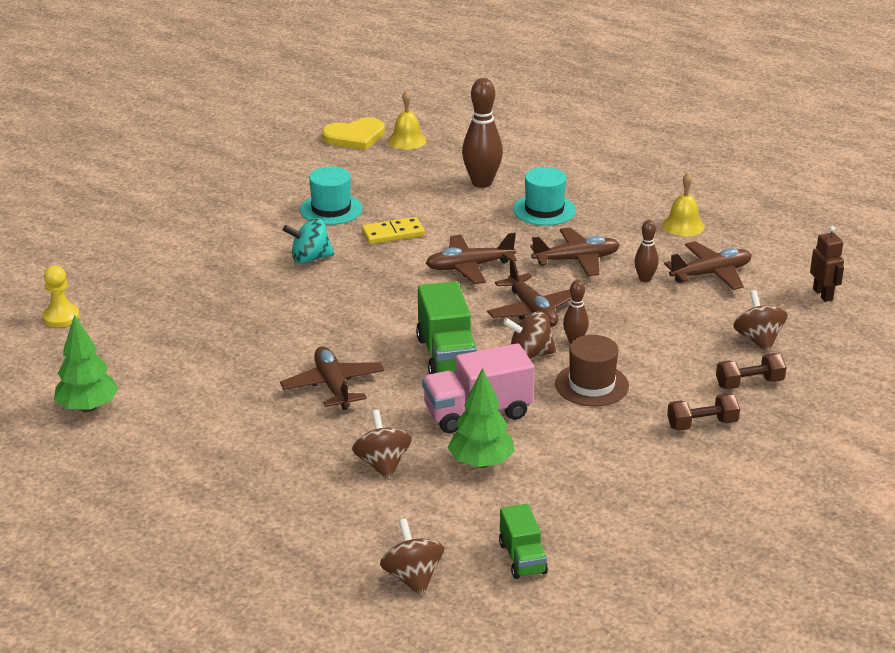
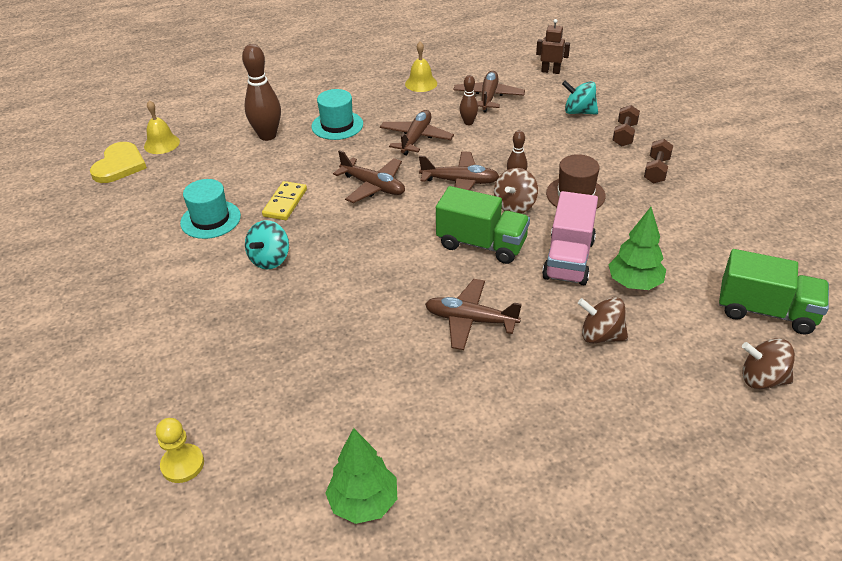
camera: 55 degrees left, 10 degrees up
brown plane [426,232,517,284] -> brown plane turned 75 degrees counterclockwise [333,150,405,203]
green truck [499,504,548,579] -> green truck [719,249,829,334], size x1.65
brown spinning top [733,290,787,352] -> turquoise spinning top [562,80,598,115]

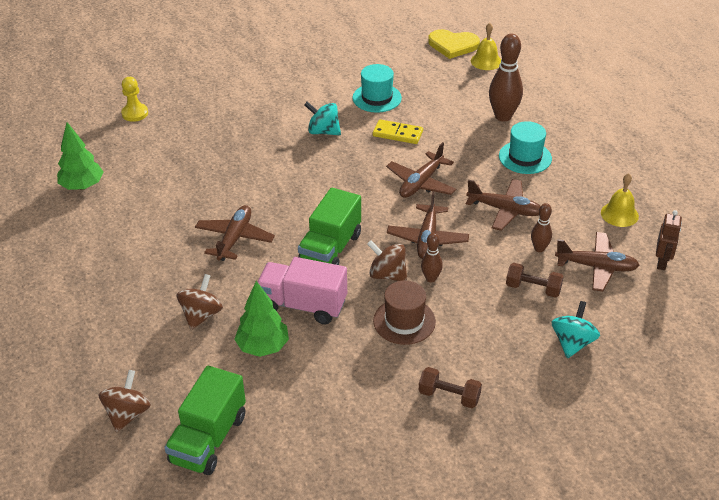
camera: 90 degrees right, 0 degrees up
brown robot [536,19,570,74] -> brown robot moved to [656,210,682,270]
brown dumbbell [613,105,640,147] -> brown dumbbell moved to [506,263,564,298]

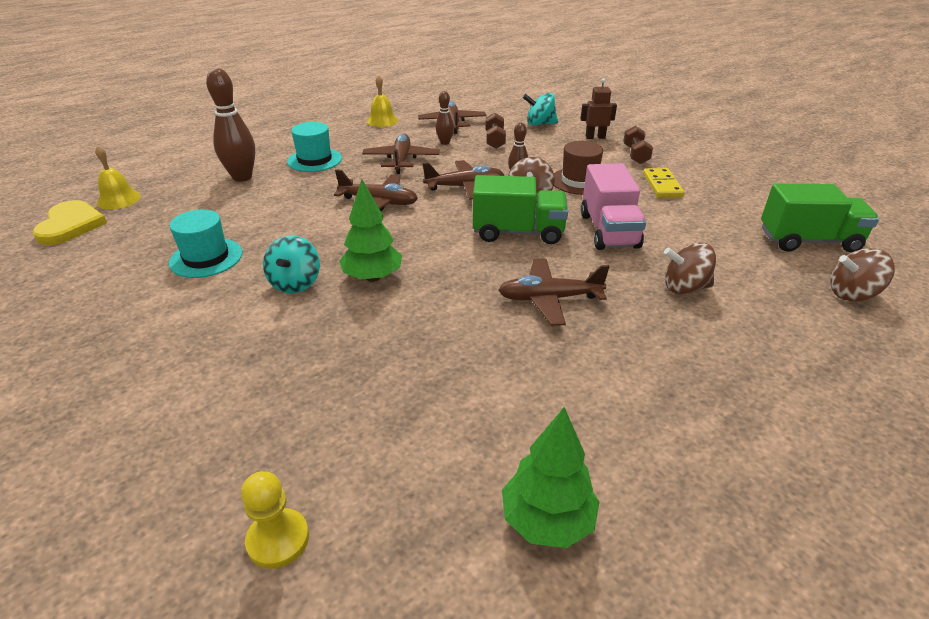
camera: 110 degrees left, 5 degrees down
green tree [234,281,289,357] -> green tree moved to [339,179,402,282]
yellow domino [373,119,423,144] -> yellow domino moved to [643,168,684,198]
brown robot [656,210,682,270] -> brown robot moved to [581,78,617,139]

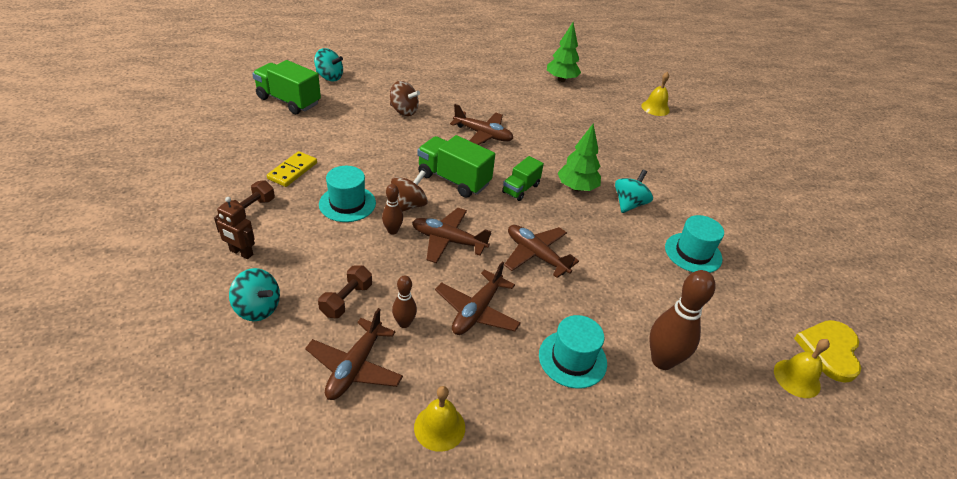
camera: 155 degrees left, 5 degrees up
yellow pawn [241,471,309,569] -> yellow bell [641,72,670,116]
brown hat [554,141,603,195] -> turquoise hat [319,166,376,222]
pink truck [581,163,646,250] -> none
brown spinning top [831,248,895,302] -> turquoise spinning top [314,48,343,81]
none -> green truck [502,156,544,201]

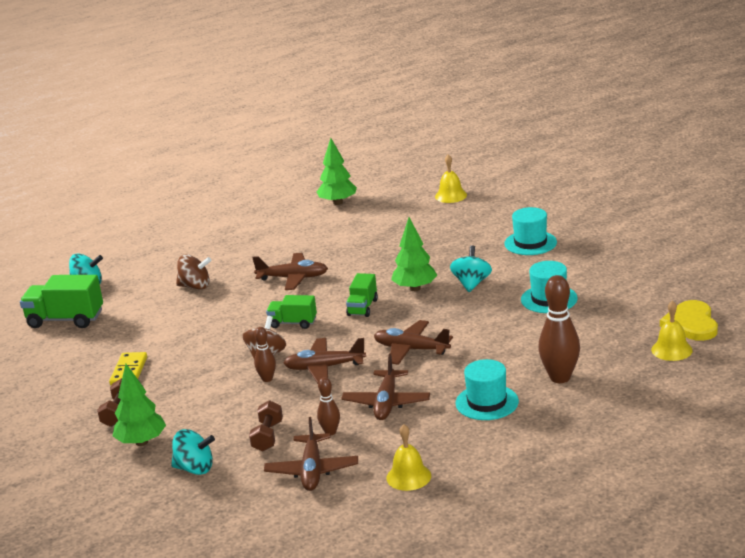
camera: 15 degrees left, 15 degrees down
brown robot [214,197,255,259] -> green tree [113,364,166,446]
turquoise hat [319,166,376,222] -> turquoise hat moved to [504,207,557,255]
green truck [417,135,495,198] -> green truck [266,295,317,329], size x0.61

